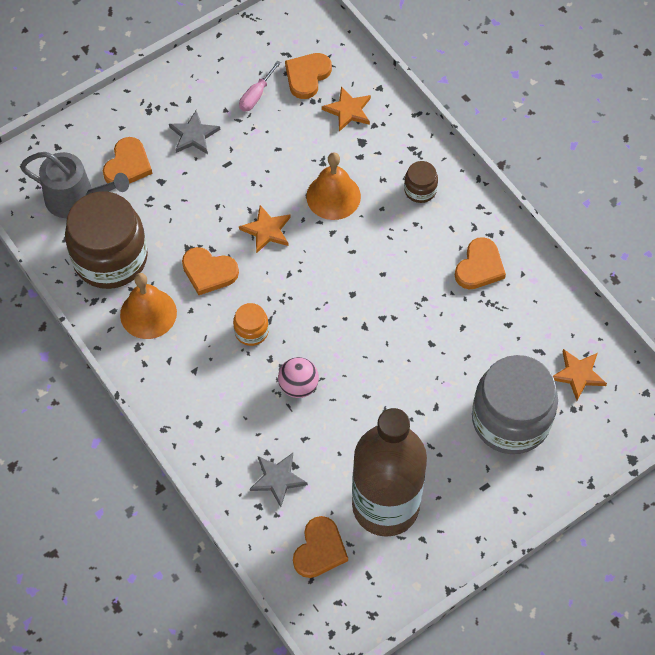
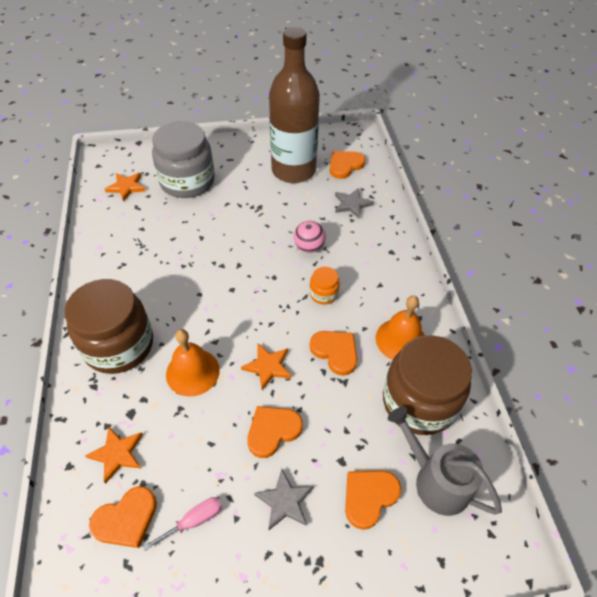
camera: 155 degrees left, 10 degrees down
brown jar [404,161,438,203] -> brown jar [65,279,153,374], size x2.26
orange heart [455,237,506,289] -> orange heart moved to [247,406,303,458]

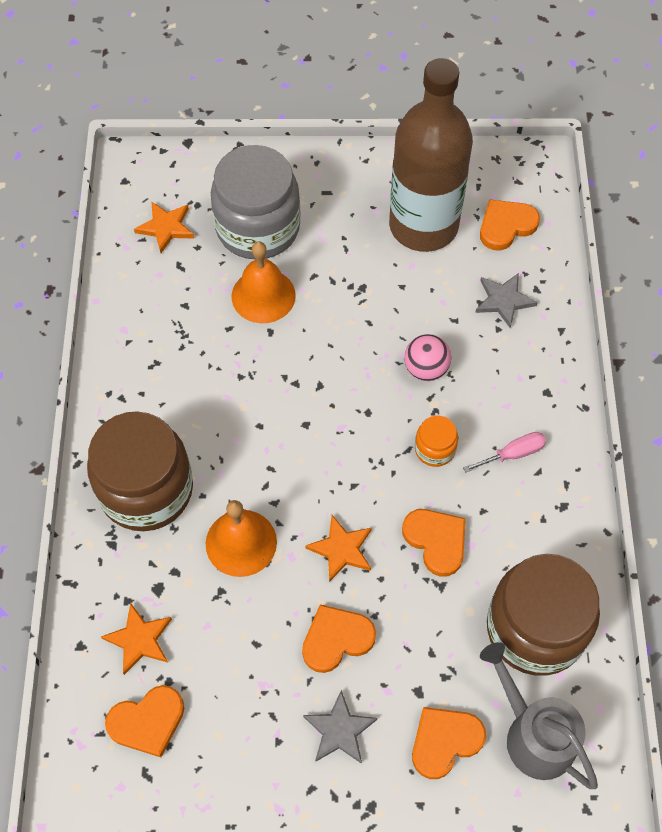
camera: 10 degrees right, 10 degrees up
pink screwdriver [143,497,222,551] -> pink screwdriver moved to [463,432,546,472]
orange bell [376,296,425,360] -> orange bell moved to [232,241,296,323]

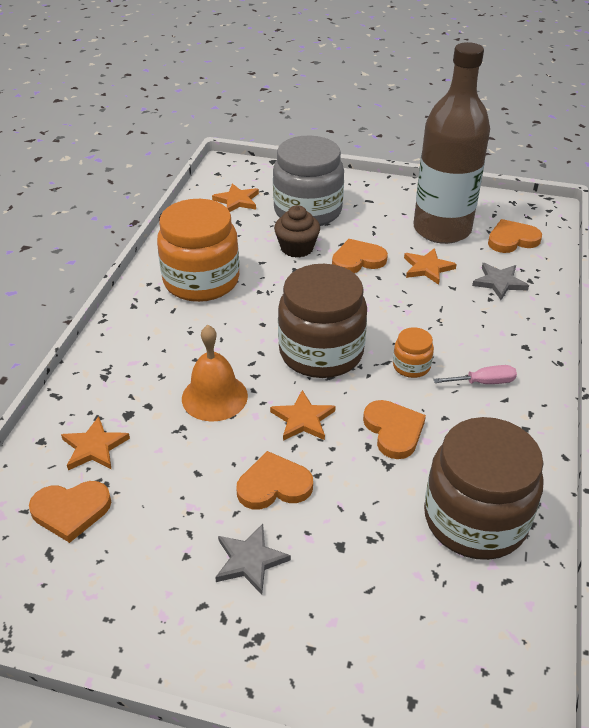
camera: 15 degrees right, 20 degrees down
brown jar [87,411,193,531] -> brown jar moved to [278,264,367,378]
orange bell [232,241,296,323] -> brown cupcake [274,205,320,258]
pink ball [404,334,451,381] -> none
orange heart [412,707,486,779] -> orange heart moved to [332,239,388,273]
grey watering can [480,642,598,789] -> none
none -> orange jar [157,199,239,302]
none -> orange star [404,248,457,285]

